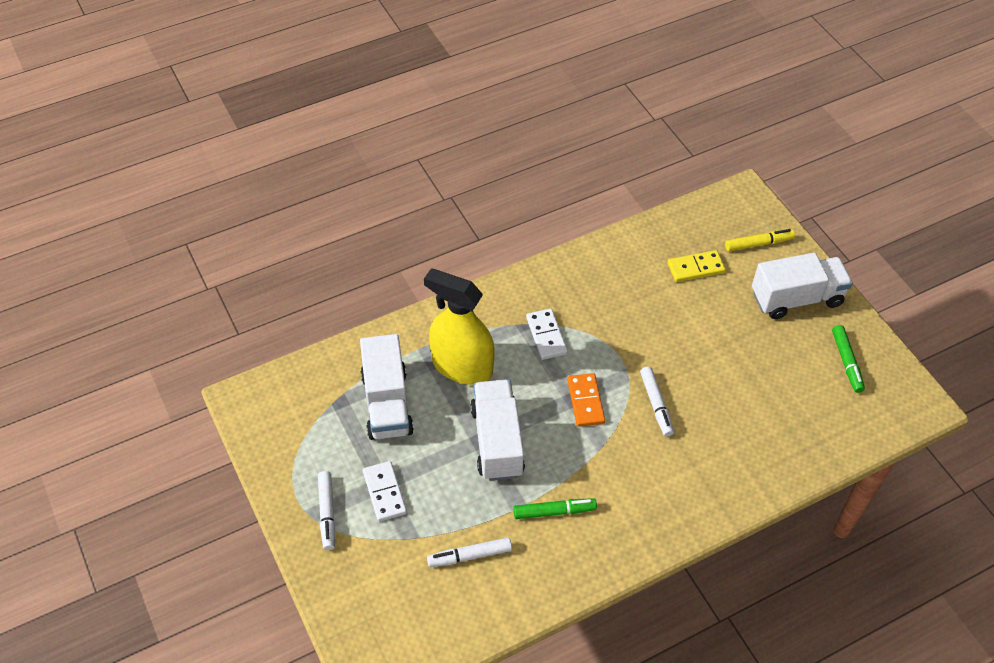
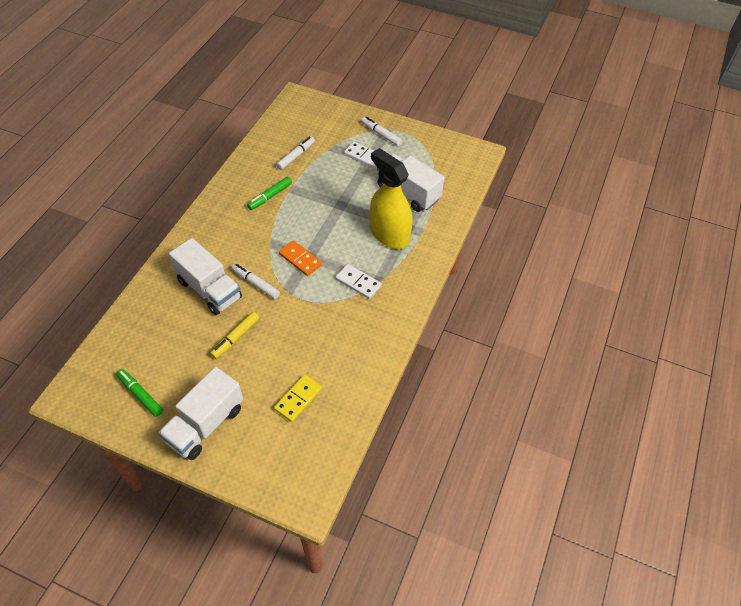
camera: 140 degrees right, 0 degrees up
yellow spray bottle [424,268,495,385] -> yellow spray bottle turned 120 degrees counterclockwise [370,148,413,249]
white truck [470,380,525,481] -> white truck moved to [169,238,242,315]
yellow marker [725,229,795,251] -> yellow marker moved to [210,312,259,359]

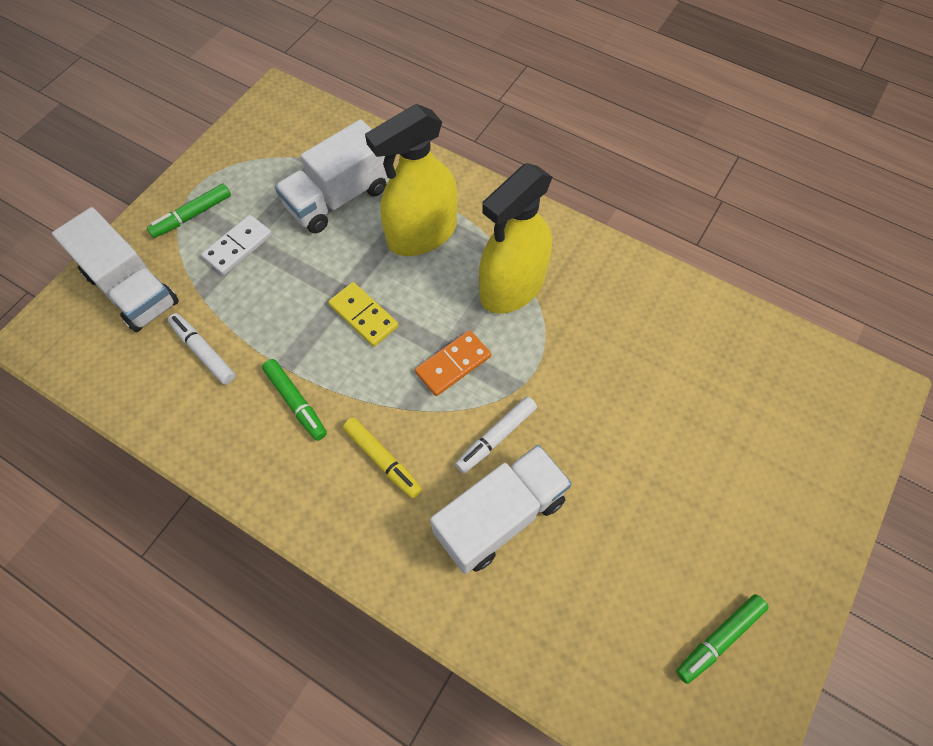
camera: 80 degrees left, 10 degrees up
white truck [158,367,243,460] -> white truck moved to [52,207,179,332]
yellow marker [210,312,259,359] -> yellow marker moved to [343,417,422,499]
yellow domino [274,374,322,422] -> yellow domino moved to [328,282,399,347]
white domino [336,264,382,299] -> yellow spray bottle [479,163,552,314]
white marker [362,117,402,146] -> green marker [147,184,231,238]

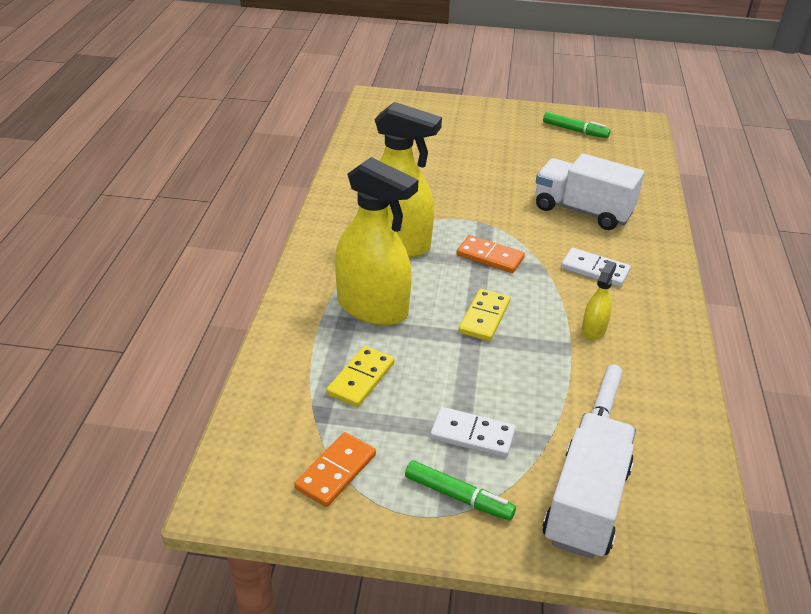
camera: 115 degrees left, 25 degrees down
green marker [262,359,327,441] -> yellow spray bottle [582,261,617,340]
white truck [275,119,387,234] -> yellow domino [326,346,395,407]
yellow marker [343,417,422,499] -> white domino [561,248,631,287]
white marker [455,396,537,474] -> none
none -> orange domino [294,432,376,507]

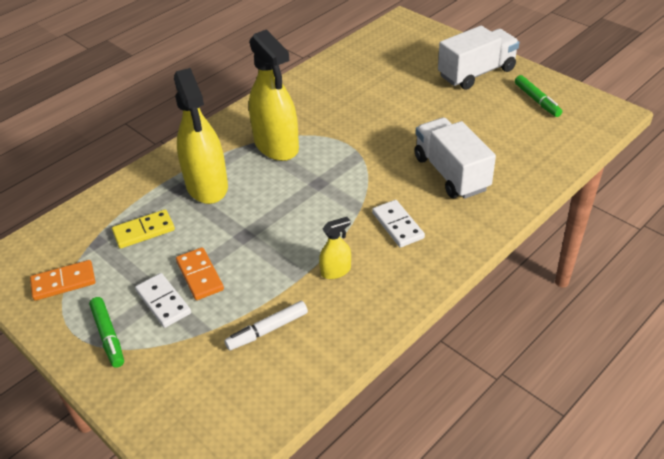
camera: 40 degrees right, 5 degrees up
orange domino [456,235,525,273] -> orange domino moved to [176,247,224,300]
yellow domino [458,289,510,341] -> none
white truck [542,413,636,559] -> white truck moved to [438,26,519,90]

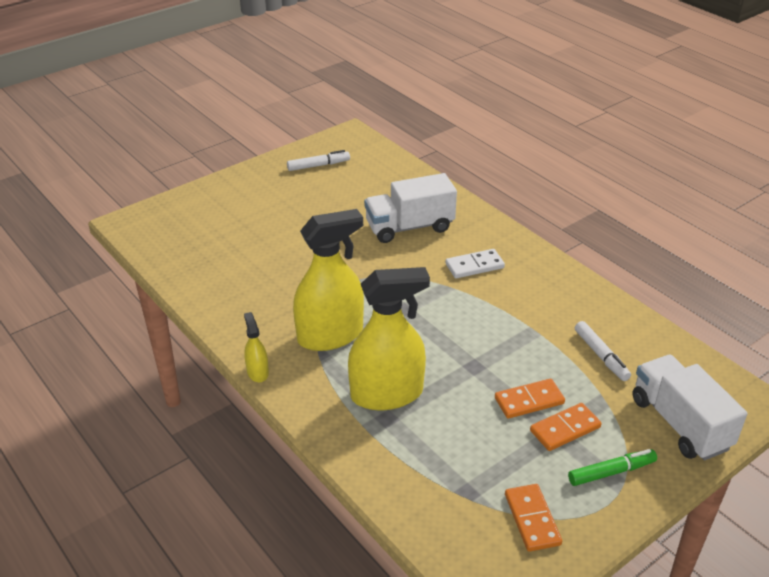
camera: 85 degrees left, 5 degrees down
yellow domino [112,209,175,249] -> none
white domino [135,273,191,328] -> orange domino [530,403,602,451]
yellow spray bottle [319,217,351,279] -> yellow spray bottle moved to [244,312,269,382]
white truck [438,26,519,90] -> white truck moved to [633,355,747,460]
green marker [515,75,562,117] -> white marker [287,150,350,171]

